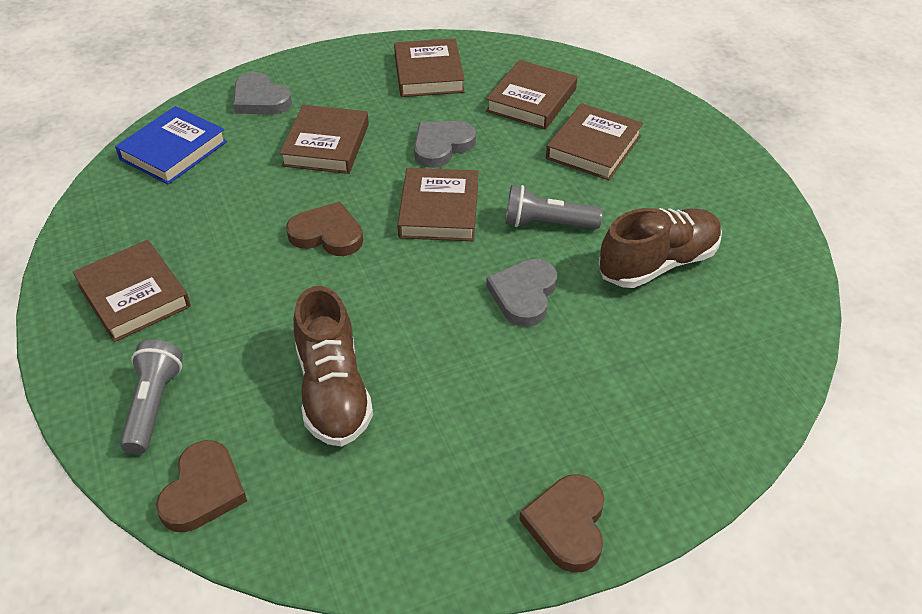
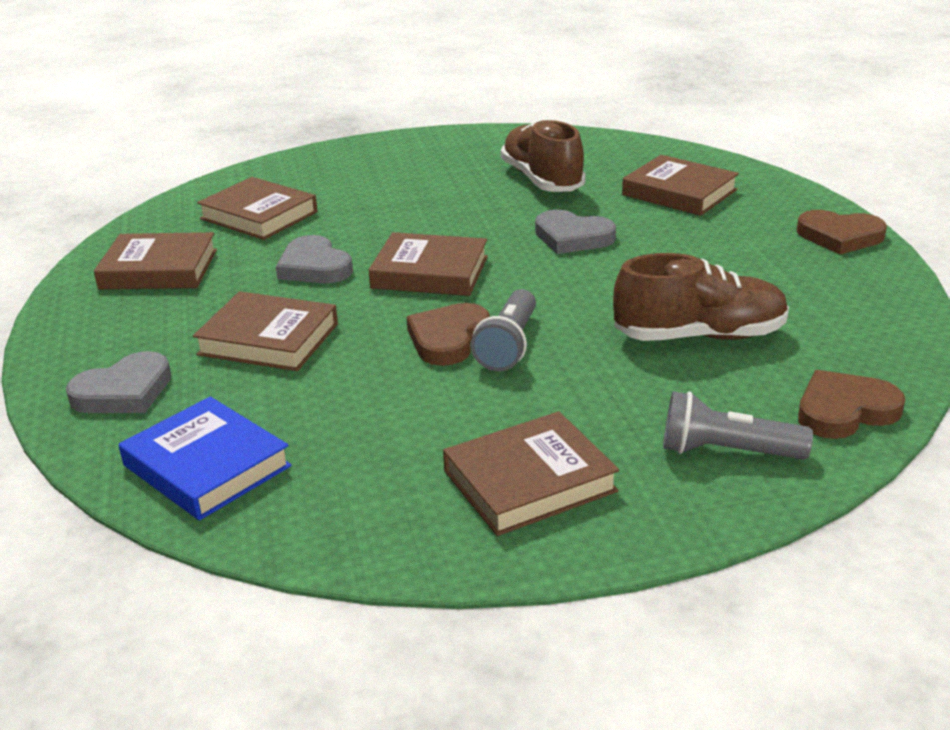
camera: 80 degrees left, 15 degrees down
brown heart [156,440,247,532] -> brown heart turned 45 degrees counterclockwise [798,370,905,439]
grey flashlight [505,185,603,229] -> grey flashlight moved to [471,289,536,371]
brown book [546,103,643,180] -> brown book moved to [622,155,739,216]

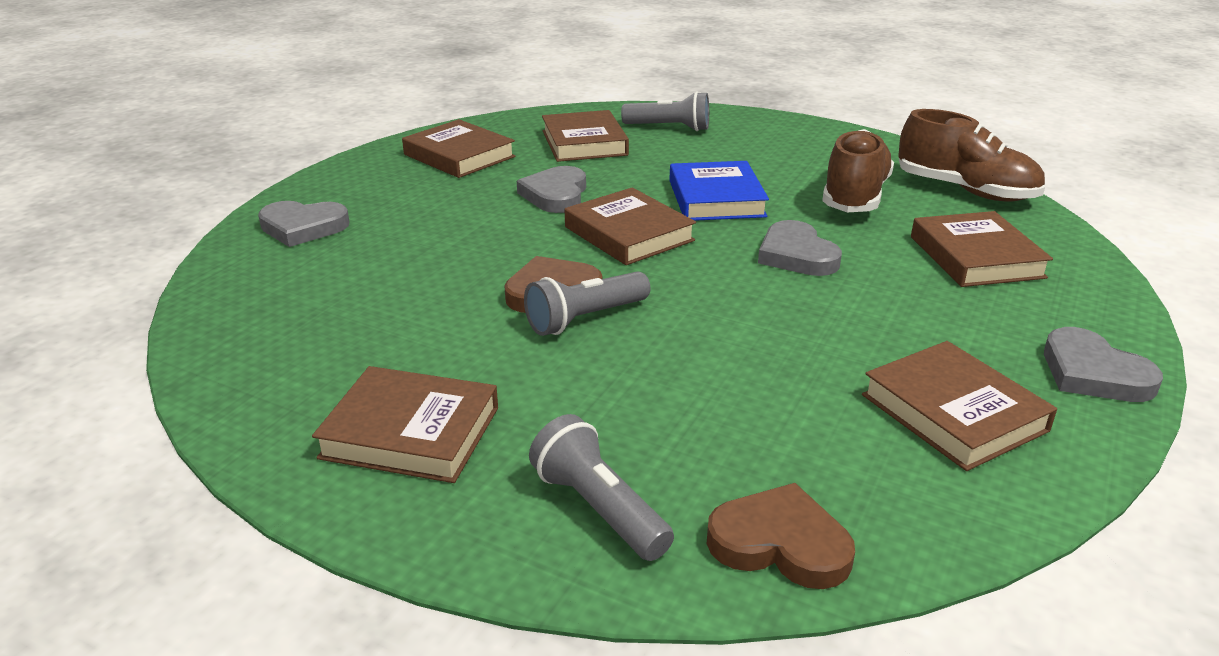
camera: 40 degrees right, 0 degrees up
blue book [119,397,292,520] -> blue book moved to [669,161,769,221]
brown book [193,291,338,371] -> brown book moved to [862,341,1057,471]
brown shoe [613,253,789,341] -> brown shoe moved to [898,109,1045,202]
brown heart [797,210,887,255] -> grey heart [1044,327,1163,402]
none -> grey flashlight [621,91,709,131]

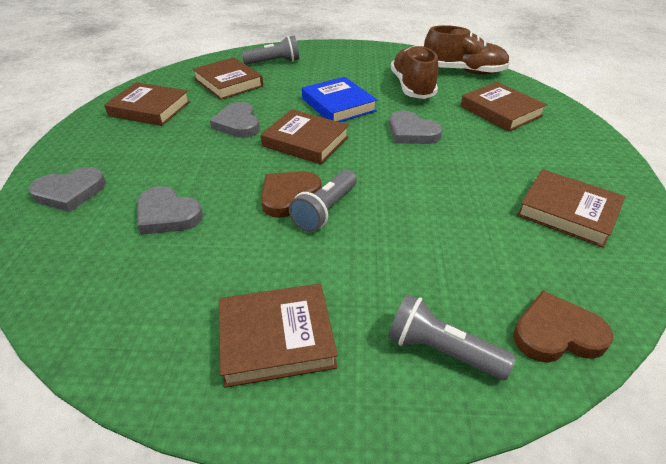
camera: 25 degrees left, 10 degrees up
grey heart [1044,327,1163,402] -> grey heart moved to [137,186,203,235]

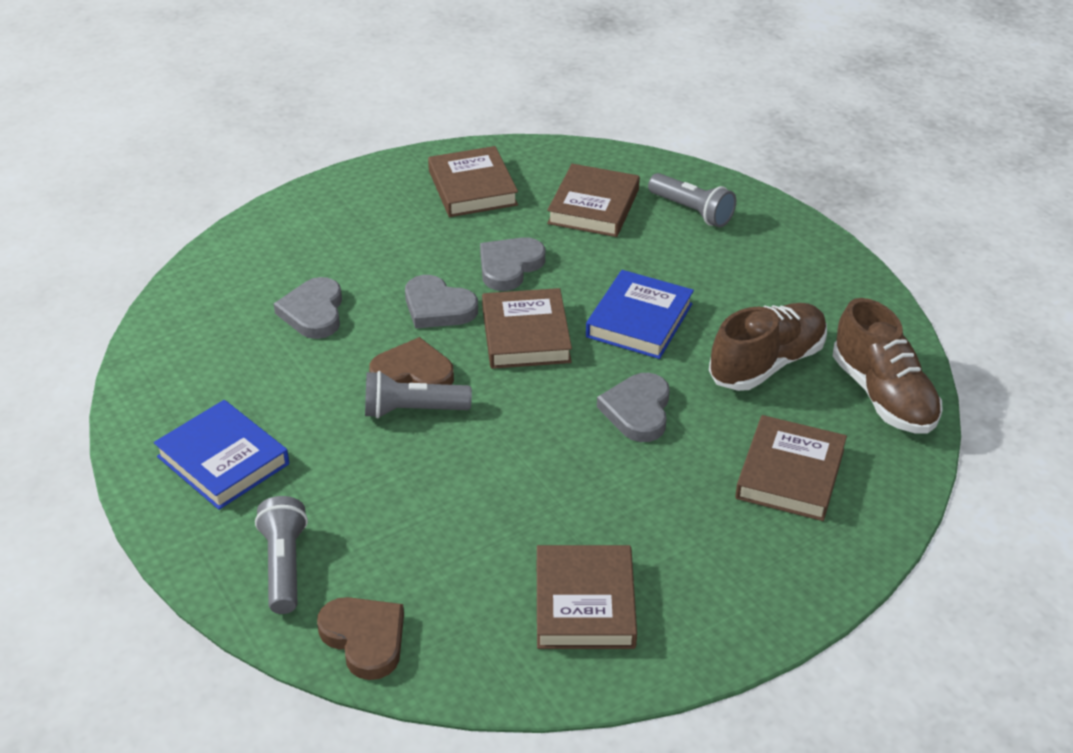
camera: 55 degrees right, 0 degrees up
grey heart [29,167,106,212] -> grey heart moved to [405,275,478,328]
brown book [219,284,338,388] -> blue book [154,400,289,510]

